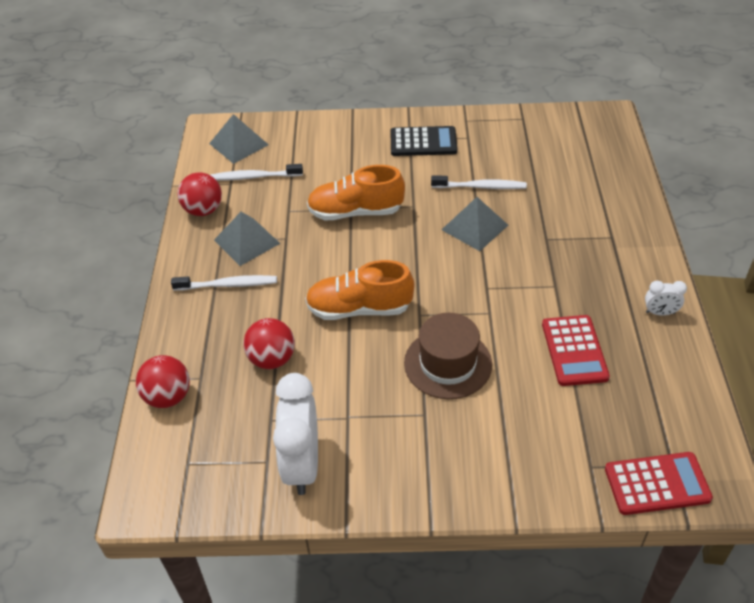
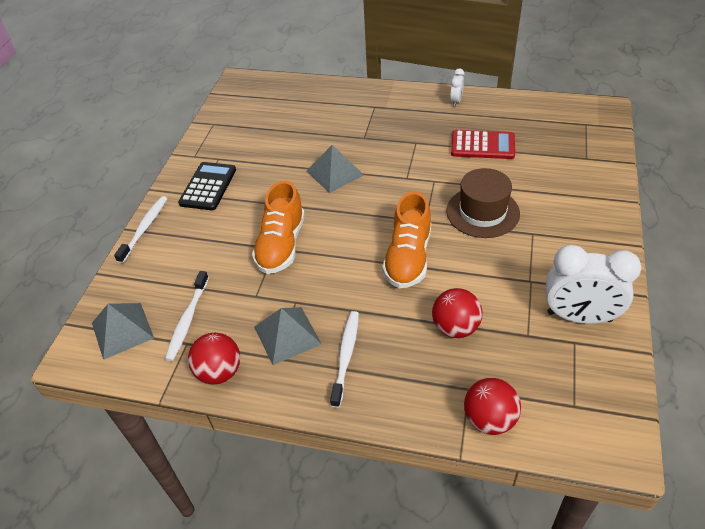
camera: 75 degrees left, 0 degrees up
white toothbrush [431,176,527,189] -> white toothbrush moved to [114,196,167,263]
red calculator [605,452,713,515] -> none

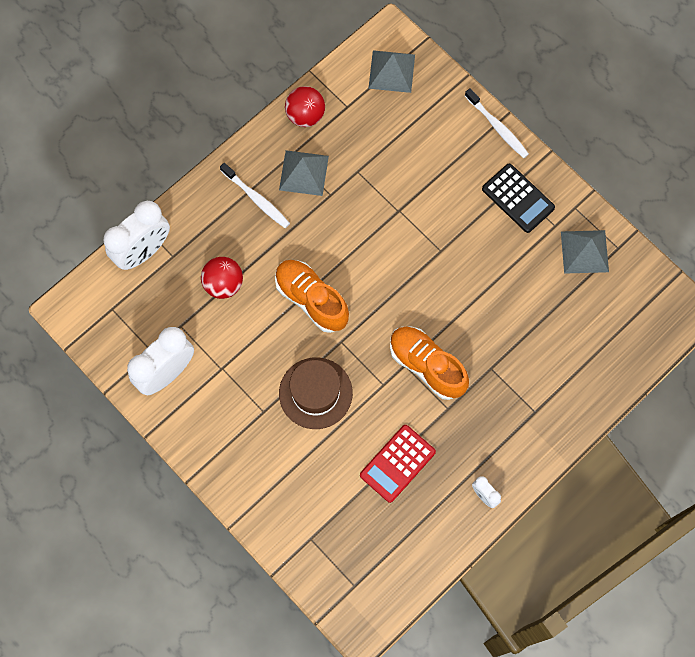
camera: 120 degrees right, 25 degrees up
white toothbrush [165,271,209,361] -> none
orange shoe [252,181,305,274] -> orange shoe moved to [390,327,469,400]
grey pyramid [306,145,364,193] -> grey pyramid moved to [561,230,609,274]
red ball [464,378,521,435] -> white clock [103,201,170,270]

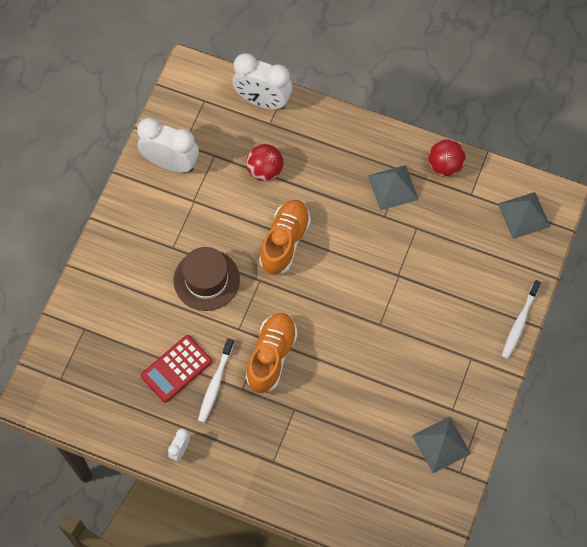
camera: 65 degrees right, 5 degrees down
white toothbrush [220,163,290,228] -> white toothbrush moved to [198,338,234,423]
red calculator [360,425,436,503] -> red calculator turned 60 degrees counterclockwise [141,335,212,403]
black calculator [482,164,555,233] -> none

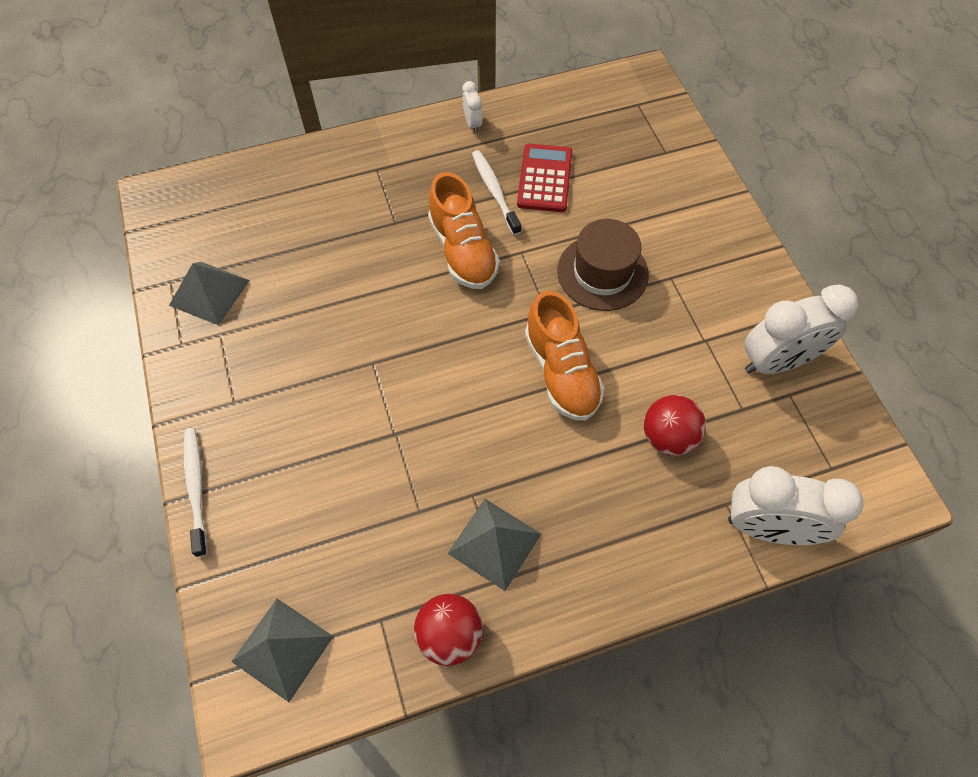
camera: 140 degrees right, 5 degrees down
white clock [232,53,292,109] -> white clock turned 150 degrees counterclockwise [728,466,863,545]

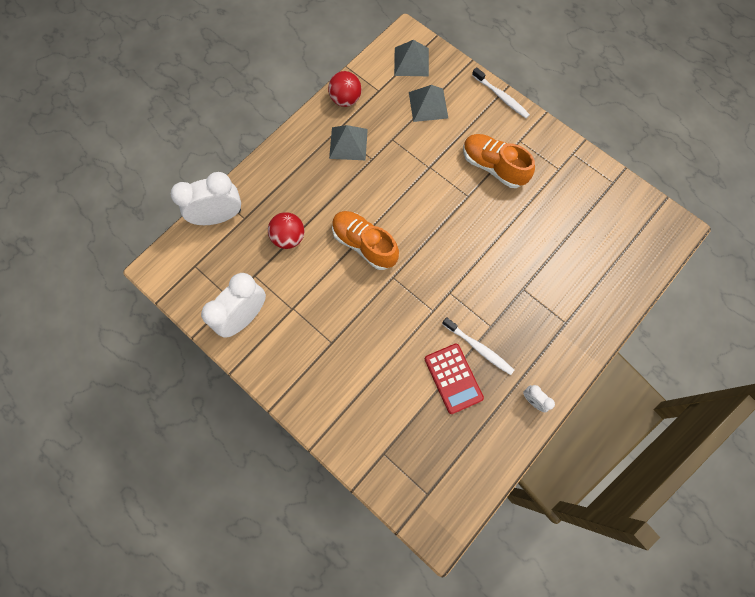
camera: 150 degrees right, 10 degrees up
grey pyramid [169,262,250,325] -> grey pyramid moved to [409,85,448,122]
orange shoe [428,172,500,289] -> orange shoe moved to [463,134,535,188]
brown hat [557,219,649,311] -> none

